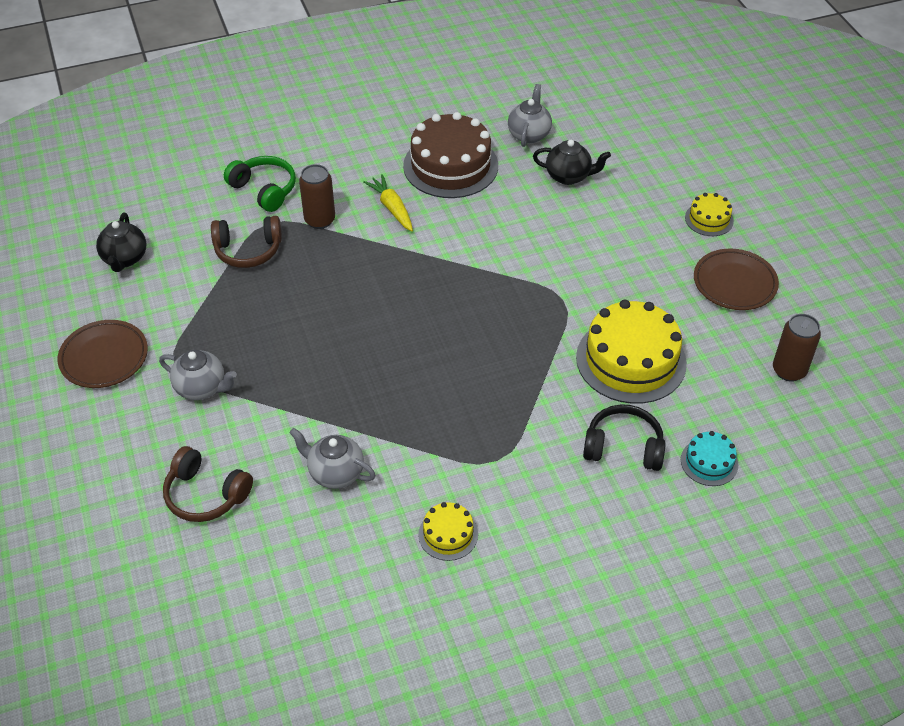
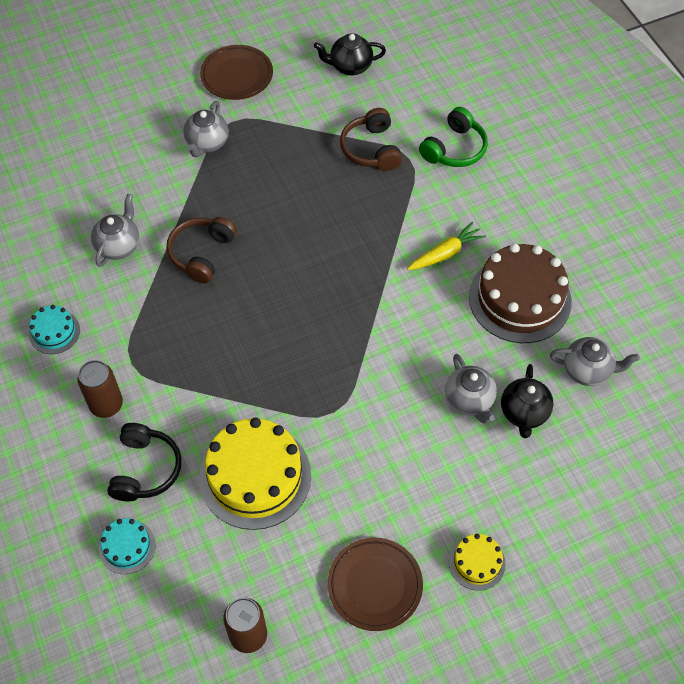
camera: 85 degrees right, 10 degrees up
brown headphones [163,446,253,522] -> brown headphones moved to [167,217,237,283]
brown can [299,164,335,229] -> brown can moved to [77,360,123,418]
yellow cake [418,502,478,561] -> turquoise cake [29,305,80,354]
none -> grey teapot [445,354,497,424]

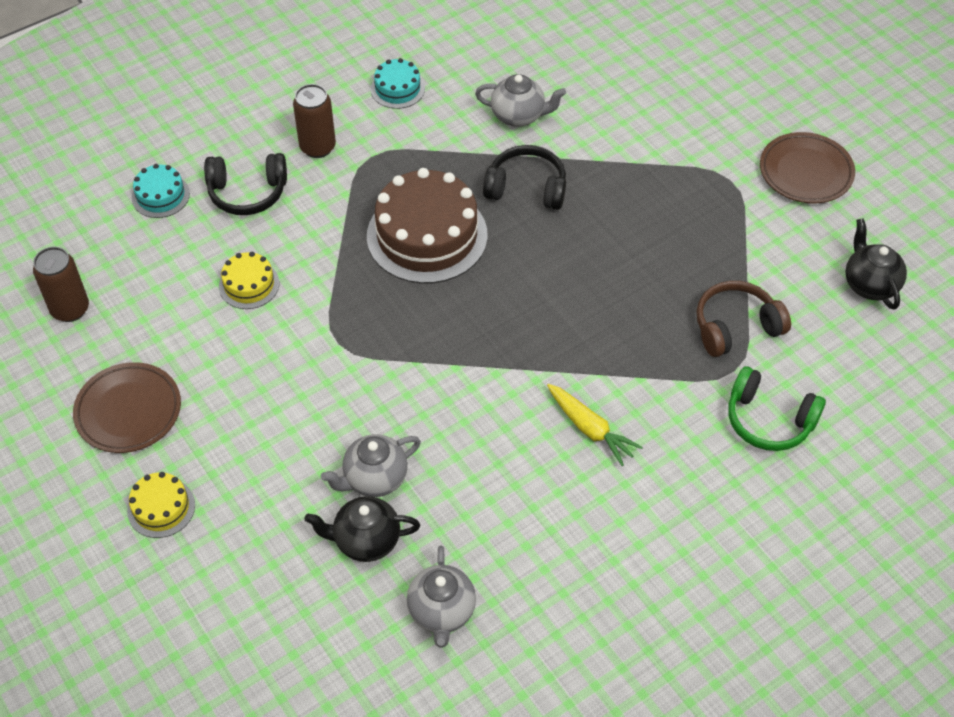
camera: 80 degrees right, 5 degrees down
brown headphones [167,217,237,283] -> black headphones [483,145,566,210]
grey teapot [183,101,228,157] -> none
yellow cake [199,417,311,530] -> yellow cake [219,252,279,309], size x0.49
brown cake [469,243,572,343] -> brown cake moved to [367,168,488,284]

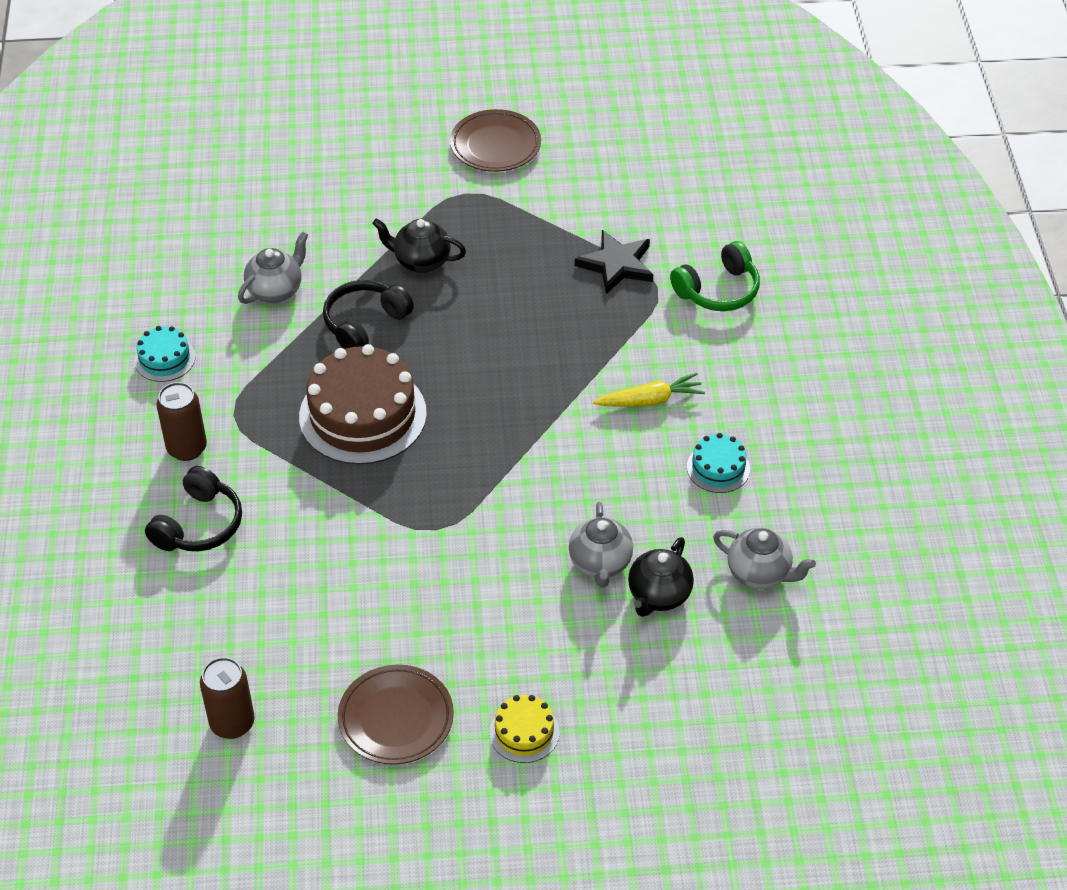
camera: 60 degrees left, 5 degrees down
turquoise cake [132,164,190,218] -> turquoise cake moved to [687,433,750,493]
yellow cake [219,252,279,309] -> none
brown headphones [697,281,791,357] -> black star [575,230,653,294]
black teapot [845,218,907,310] -> black teapot moved to [372,219,466,273]

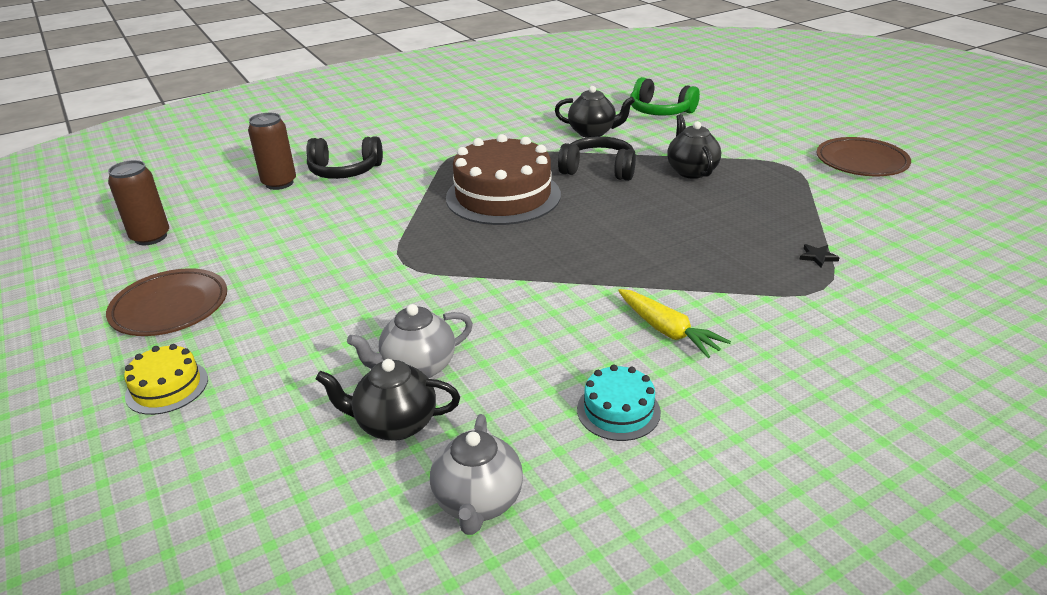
camera: 65 degrees right, 15 degrees down
turquoise cake [134,326,195,382] -> none
brown can [157,382,207,461] -> brown can moved to [248,113,296,190]
grey teapot [238,231,308,304] -> black teapot [555,86,635,138]
black star [575,230,653,294] -> black star [799,244,840,268], size x0.42
green headphones [670,241,760,311] -> green headphones moved to [630,77,700,116]

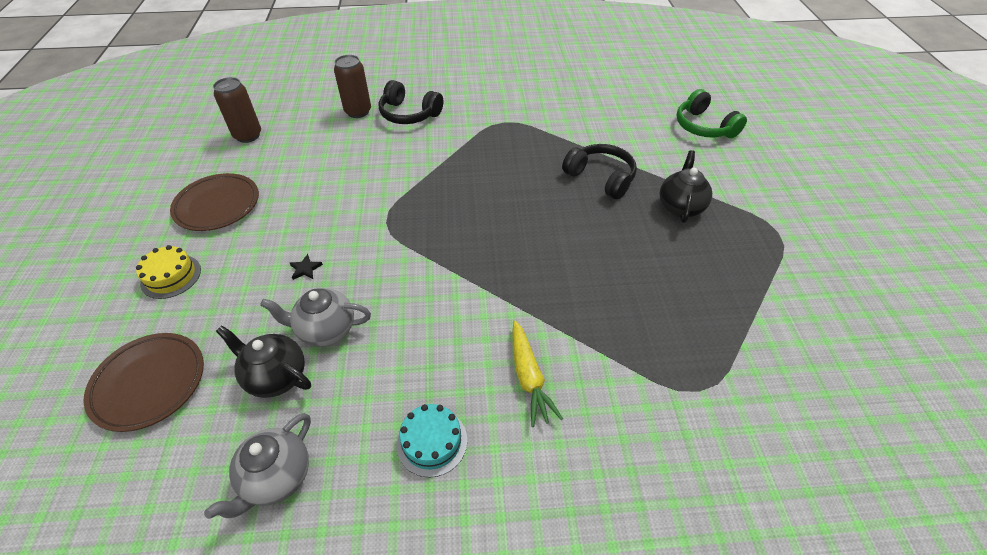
camera: 25 degrees right, 15 degrees up
brown cake [446,134,561,225] -> none
black teapot [555,86,635,138] -> none
black star [799,244,840,268] -> black star moved to [290,254,323,280]
brown plate [817,137,911,176] -> brown plate moved to [83,333,204,432]

